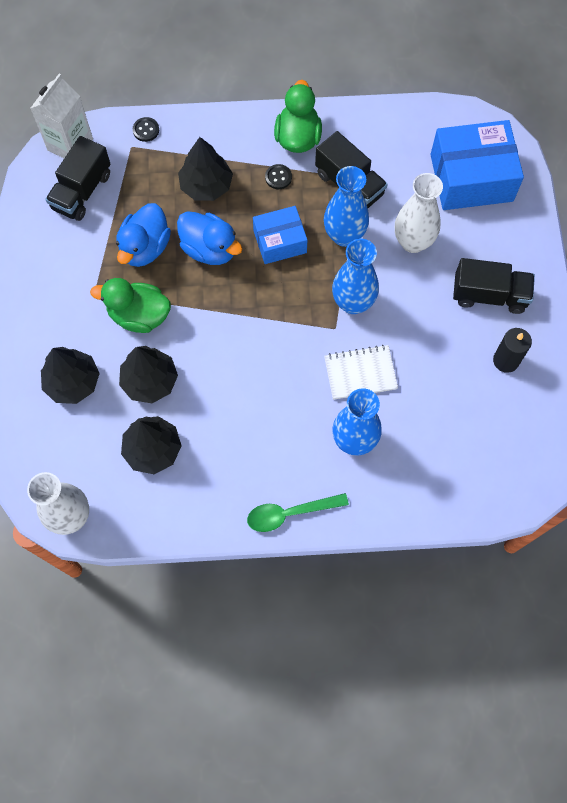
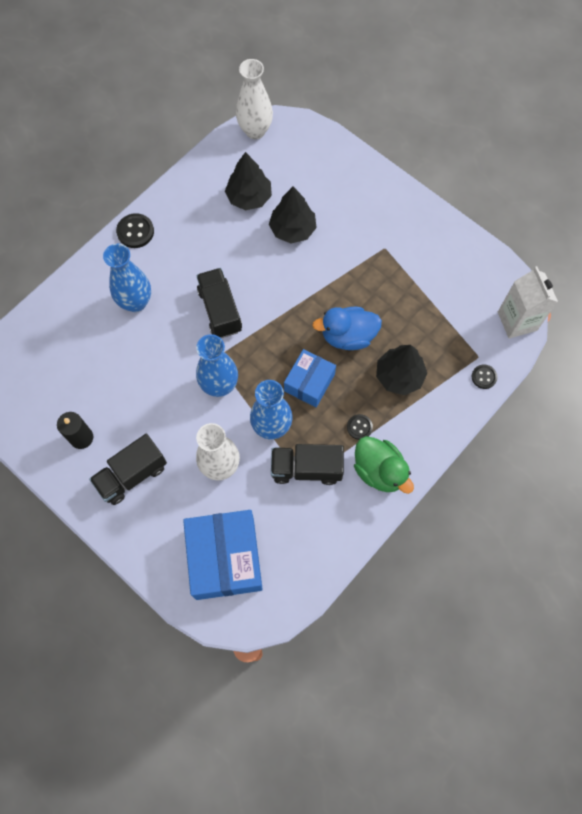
camera: 135 degrees right, 0 degrees up
black tree [41,347,100,404] -> none
black truck [45,136,110,221] -> black truck moved to [196,268,242,338]
green duck [90,278,171,333] -> none
blue duck [116,203,171,267] -> none
green spoon [247,493,349,532] -> black button [116,213,154,248]
white notebook [324,345,398,400] -> none
blue box [431,120,524,210] -> blue box turned 45 degrees counterclockwise [183,510,263,600]

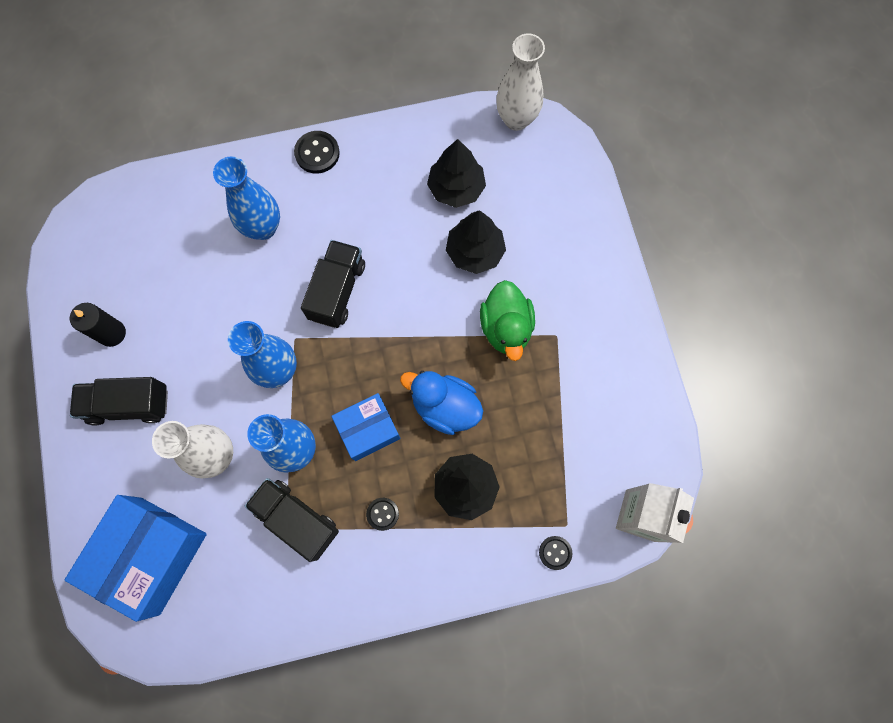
camera: 35 degrees right, 5 degrees up
green duck [354,436,414,494] -> green duck moved to [480,280,535,361]

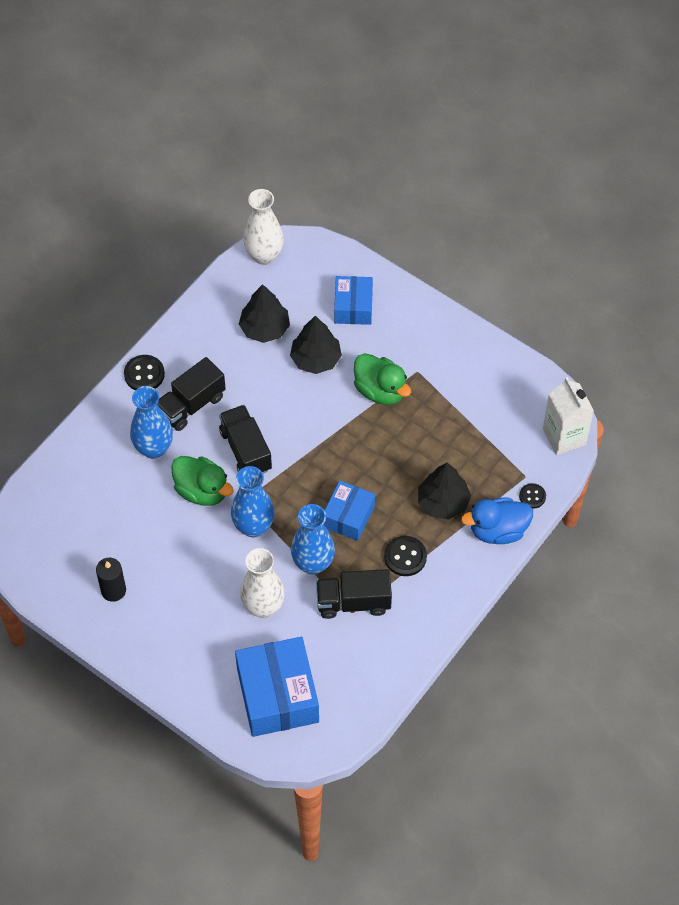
camera: 40 degrees left, 15 degrees down
black truck [70,377,168,425] -> black truck moved to [157,357,226,431]
black button [366,498,399,531] -> black button [384,536,427,576], size x1.57
blue duck [400,371,483,435] -> blue duck moved to [461,498,533,544]
none -> green duck [171,456,234,506]
none -> blue box [334,276,373,325]

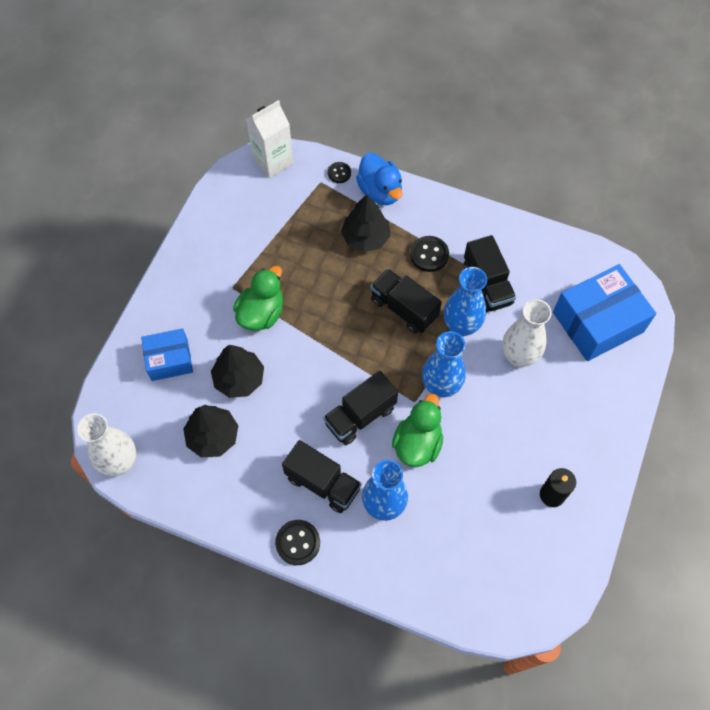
camera: 105 degrees left, 5 degrees up
blue box [324,480,375,541] -> black truck [370,268,442,334]

